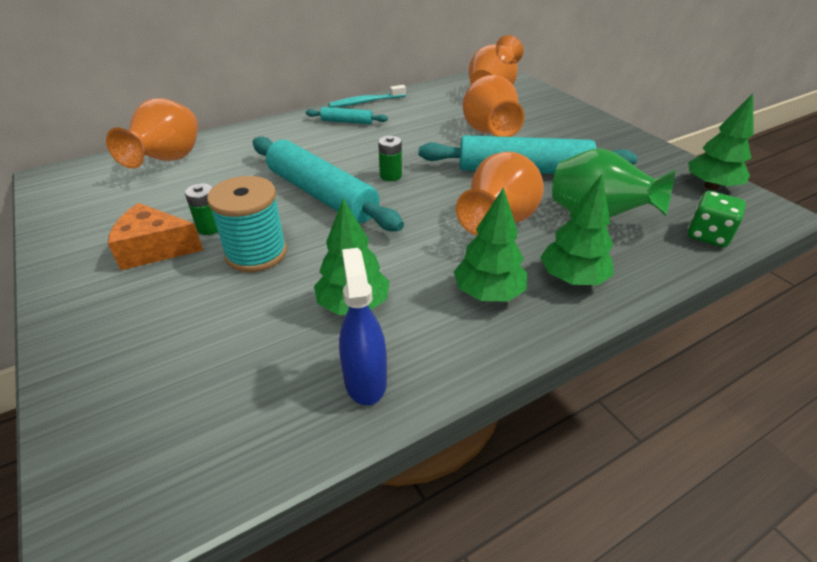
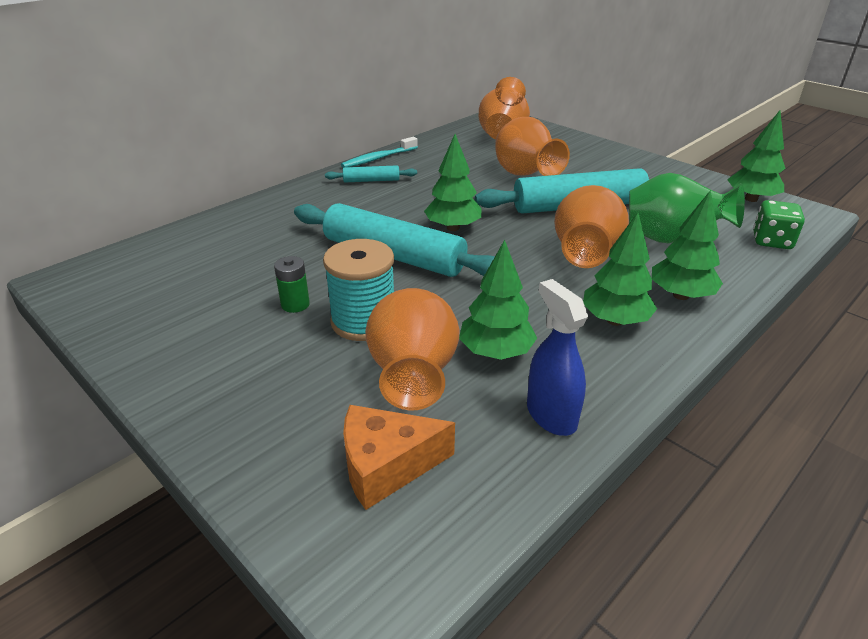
camera: 15 degrees left, 5 degrees down
orange vase [106,98,198,169] -> orange vase moved to [365,288,459,410]
orange cheese [108,203,203,270] -> orange cheese moved to [343,405,455,510]
green battery [378,136,402,181] -> green tree [424,134,481,231]

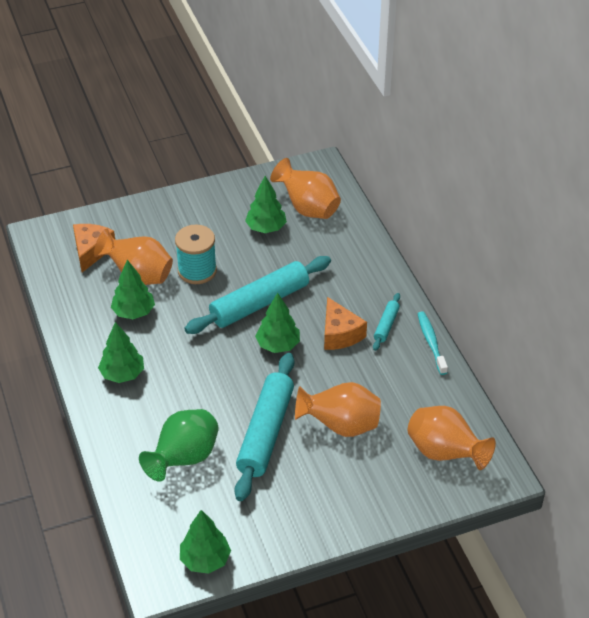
camera: 115 degrees right, 10 degrees up
green battery [274,256,310,313] -> none
blue spray bottle [527,279,588,436] -> none
orange vase [554,185,629,268] -> orange vase moved to [270,158,341,219]
green tree [652,190,723,300] -> green tree moved to [245,176,287,233]
green dice [753,200,805,249] -> none
none -> orange cheese [324,297,367,350]

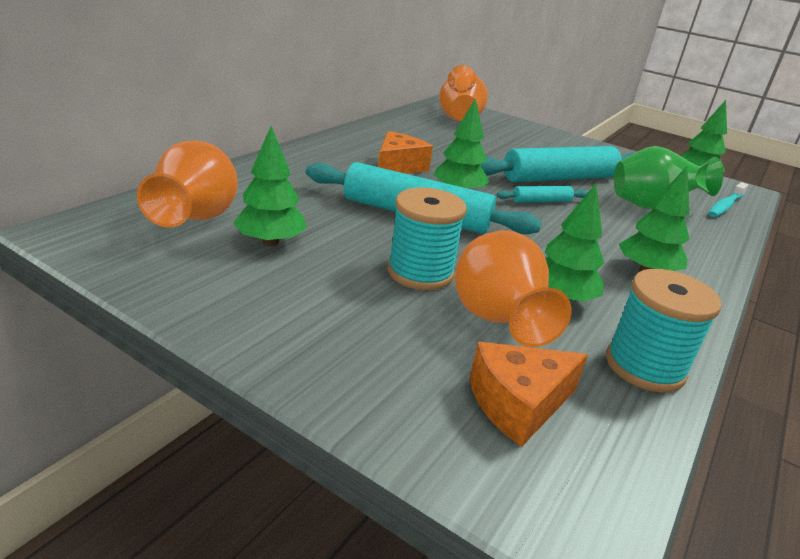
camera: 130 degrees left, 15 degrees down
orange vase [295,382,381,437] -> none
turquoise rolling pin [373,293,400,351] -> turquoise rolling pin moved to [497,186,588,203]
turquoise toothbrush [417,311,448,375] -> turquoise toothbrush moved to [708,182,748,217]
none -> turquoise spool [606,269,722,392]

